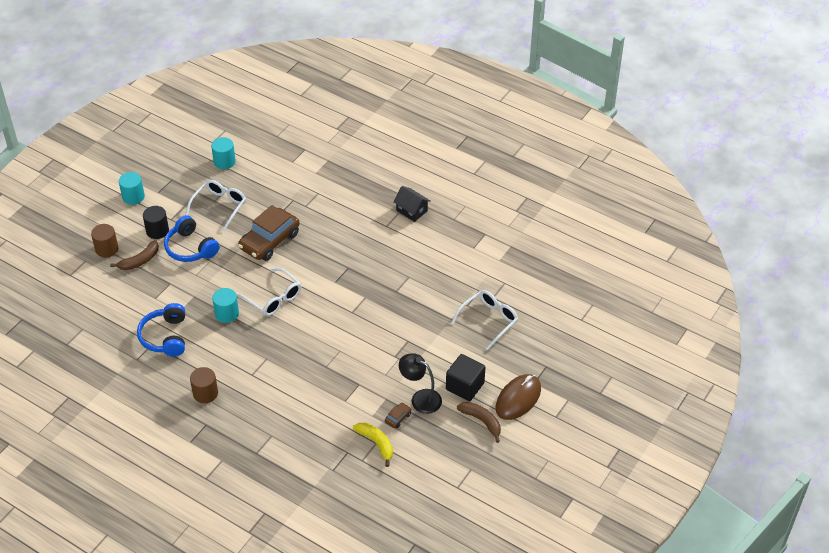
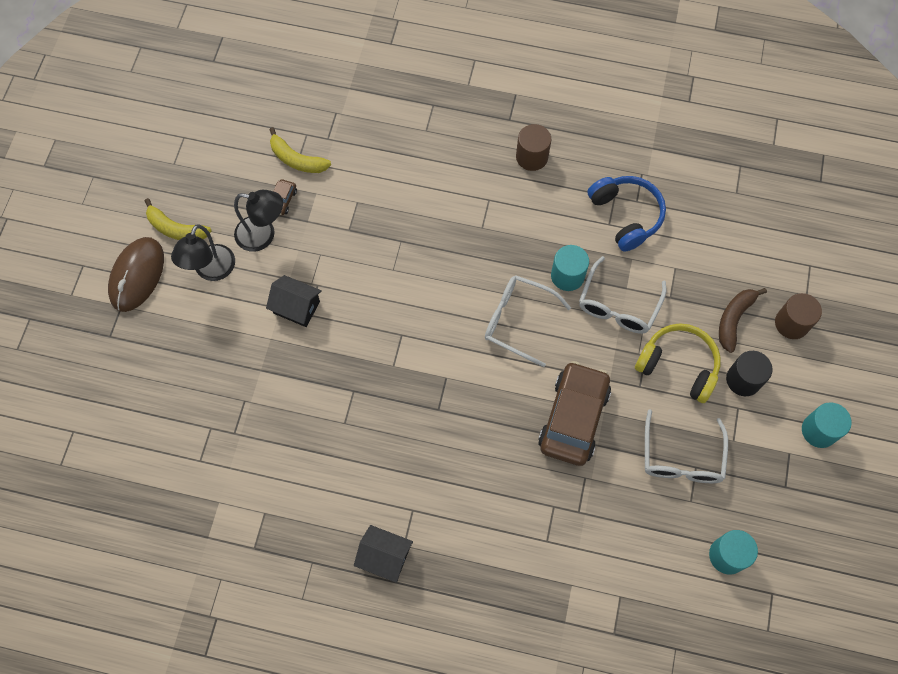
camera: 160 degrees right, 20 degrees up
blue headphones [164,215,220,262] -> yellow headphones [635,323,721,403]
black cube [446,354,485,401] -> black lamp [171,225,235,281]
white glasses [451,290,518,350] -> white glasses moved to [579,256,666,334]
brown banana [457,402,501,443] -> yellow banana [145,198,212,240]
none -> black house [266,275,322,327]

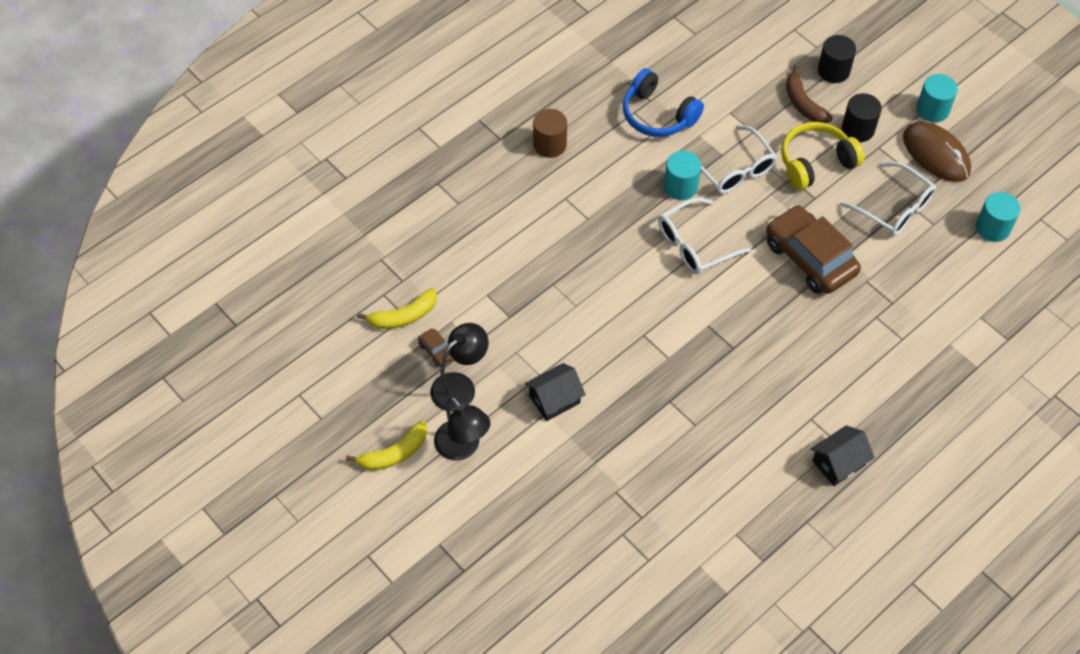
camera: 55 degrees left, 10 degrees down
brown mouse [108,237,164,312] -> brown mouse moved to [903,121,971,182]
blue headphones [588,176,666,252] -> blue headphones turned 150 degrees counterclockwise [623,68,704,137]
brown cylinder [775,293,822,339] -> black cylinder [818,35,856,83]

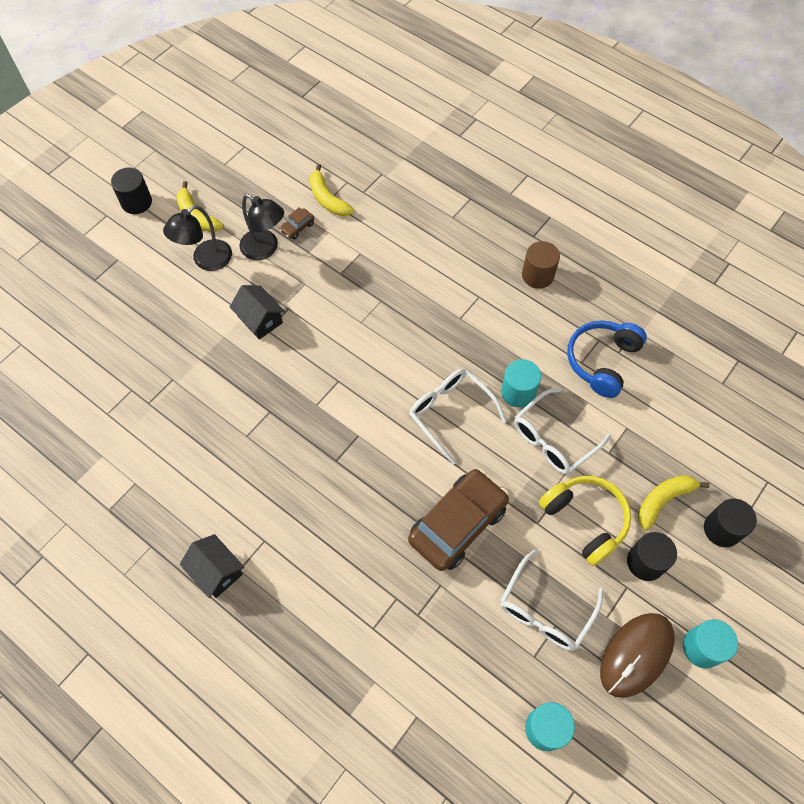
camera: 80 degrees right, 5 degrees up
brown banana [786,65,833,123] -> yellow banana [638,475,710,530]
none -> black cylinder [111,168,152,214]

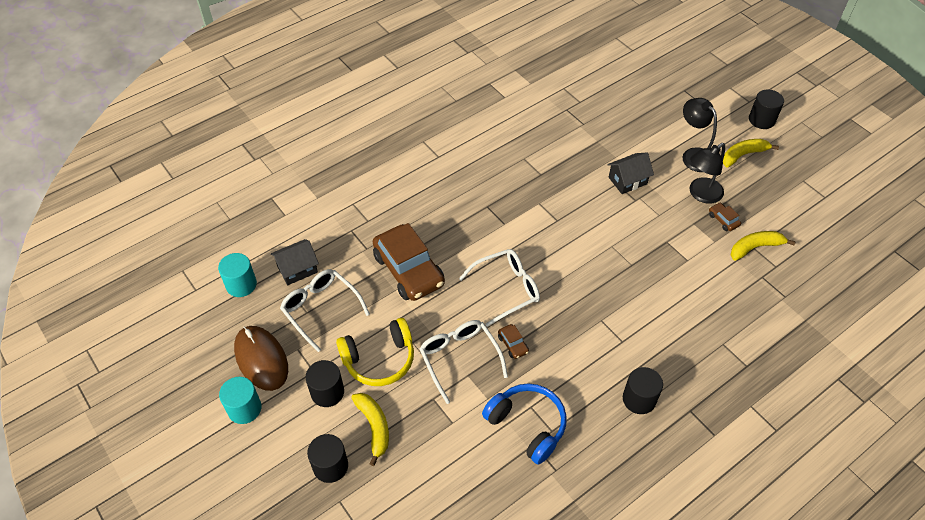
camera: 105 degrees right, 10 degrees down
black house [180,534,244,598] -> black house moved to [271,239,319,285]
turquoise cylinder [501,359,541,408] -> brown car [498,324,529,359]
brown cylinder [522,241,560,289] -> black cylinder [623,367,663,414]

